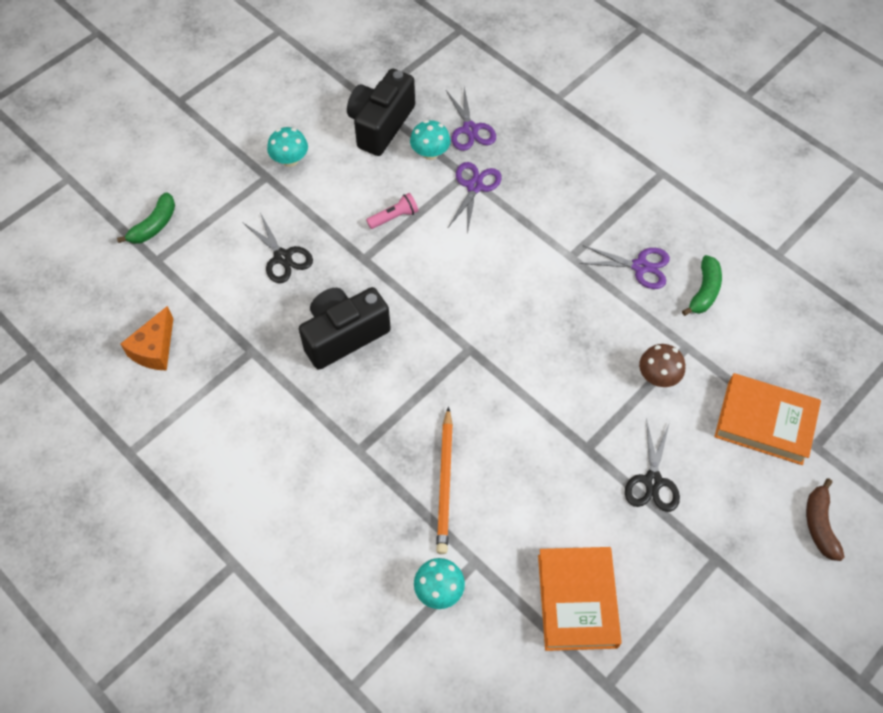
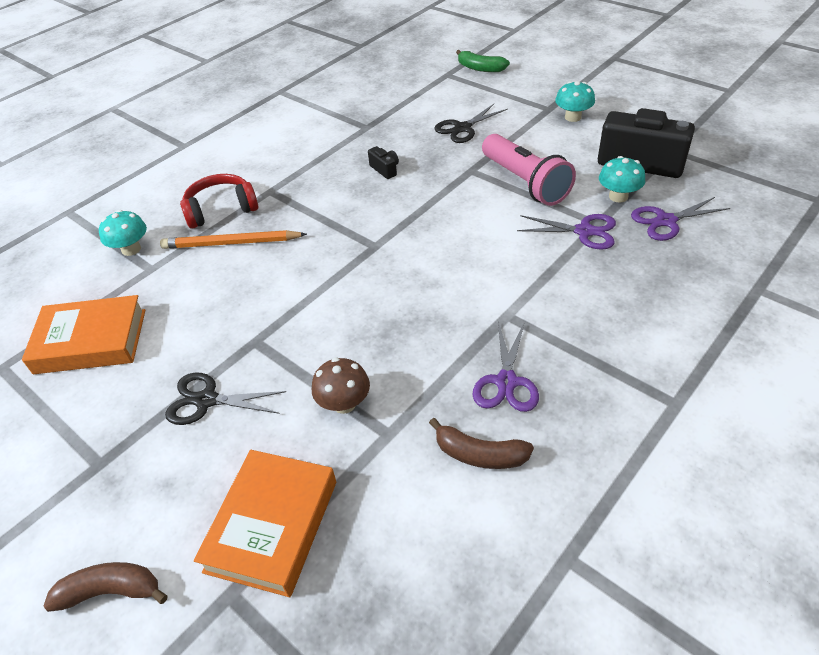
camera: 90 degrees right, 15 degrees down
orange cheese [121,306,173,371] -> none
black camera [299,287,391,370] -> black camera [368,146,399,179], size x0.42
pink flashlight [366,193,418,229] -> pink flashlight [482,134,576,206], size x2.05
green banana [682,255,722,316] -> brown banana [429,418,534,469]
none -> red headphones [180,174,258,229]

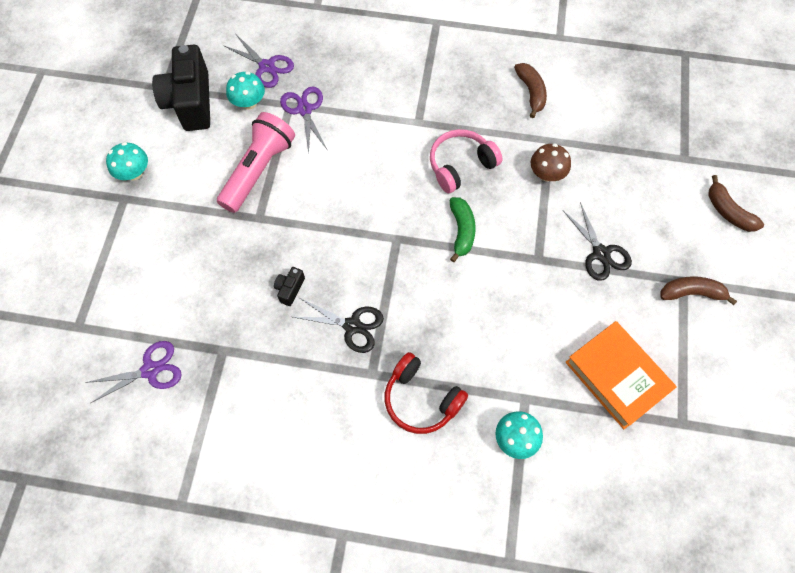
camera: 125 degrees left, 20 degrees up
orange pencil [160,230,307,249] -> none
orange book [194,450,336,597] -> none
black scissors [434,104,508,143] -> black scissors moved to [293,298,384,353]
green banana [456,50,510,72] -> green banana moved to [450,197,476,262]
purple scissors [472,322,539,412] -> purple scissors moved to [85,341,182,403]
none -> pink headphones [430,129,503,193]
none -> brown banana [660,276,737,305]

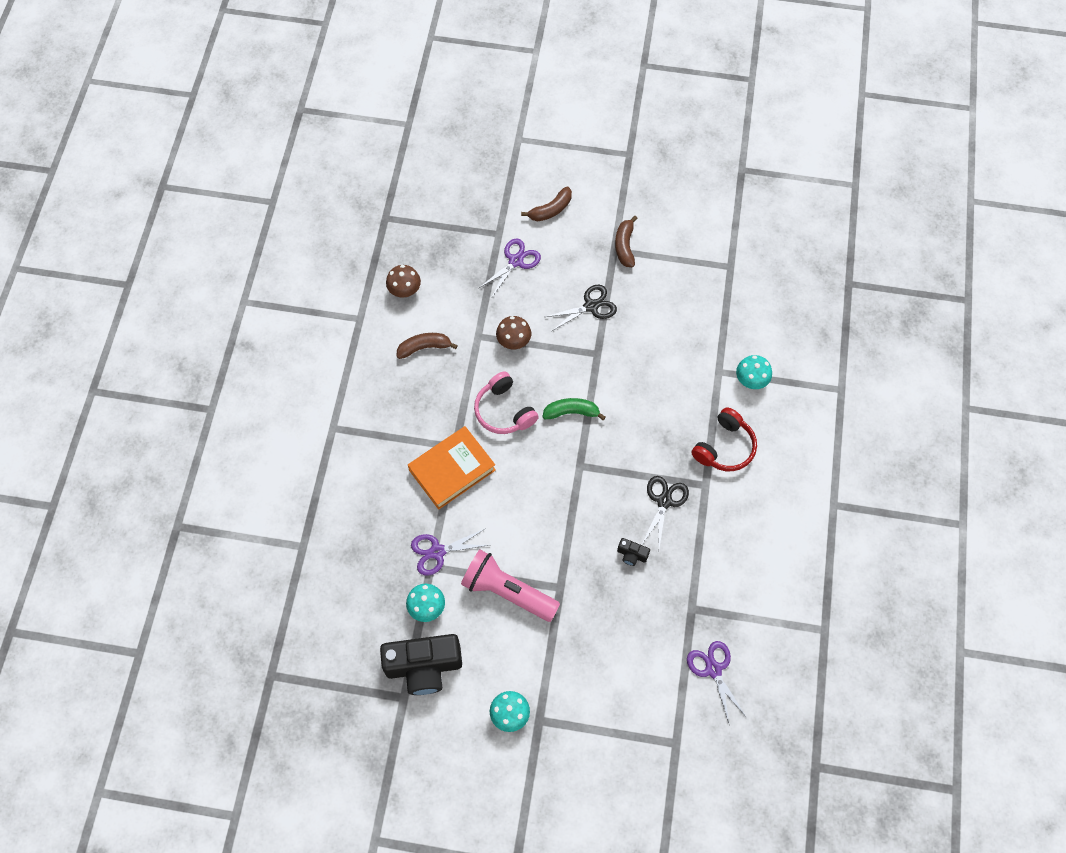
camera: 90 degrees left, 0 degrees up
purple scissors [223,36,294,88] -> purple scissors moved to [479,238,541,297]
orange book [565,321,677,429] -> orange book moved to [408,426,496,510]
none -> brown mushroom [386,265,421,298]

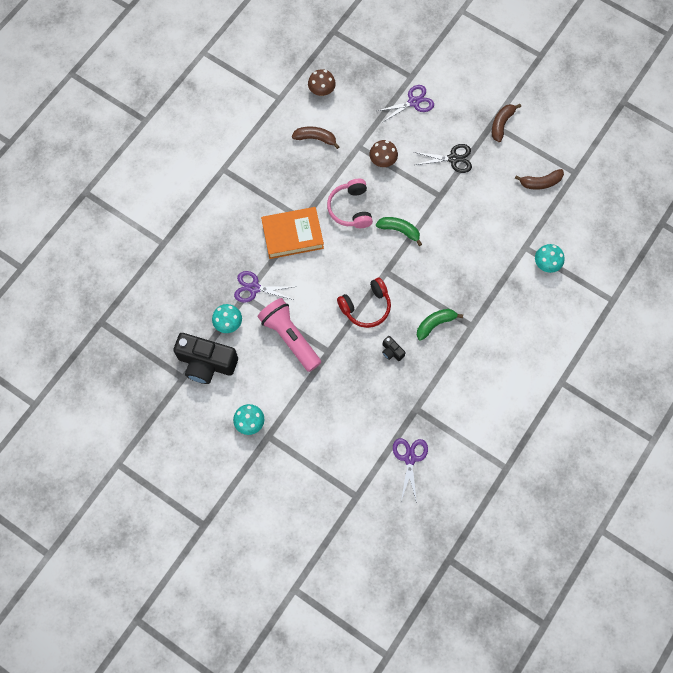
camera: 25 degrees right, 5 degrees up
brown banana [521,186,572,221] -> brown banana moved to [515,169,564,190]
black scissors [642,476,689,548] -> green banana [417,309,463,341]
red headphones [691,407,757,471] -> red headphones moved to [337,278,391,328]

